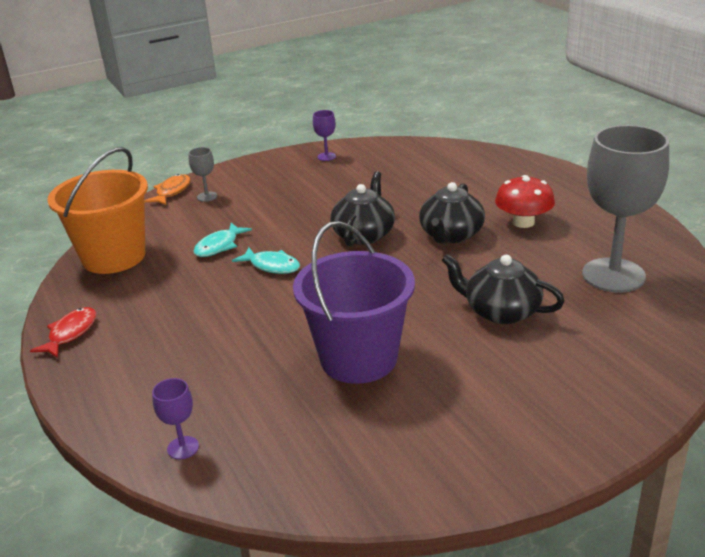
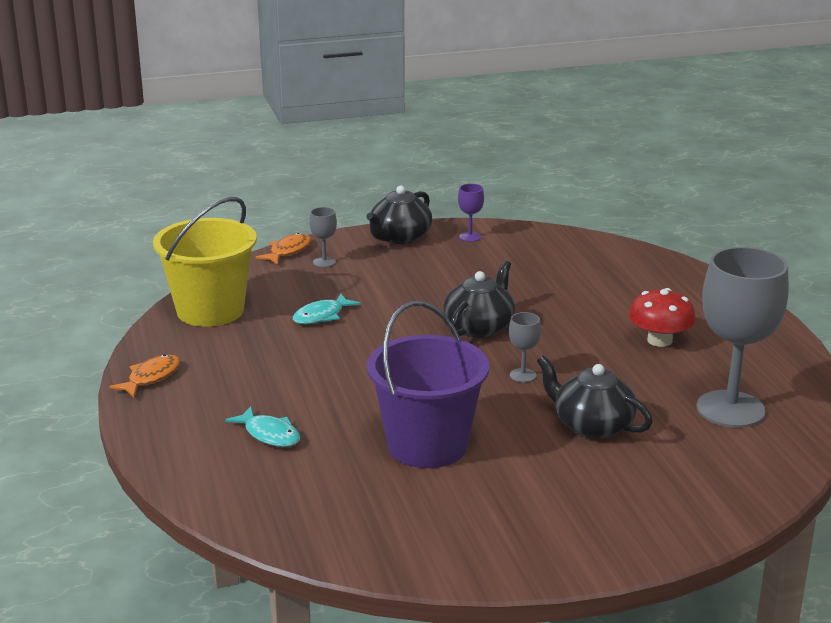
camera: 10 degrees right, 5 degrees down
red fish [30,307,97,358] -> orange fish [109,354,180,397]
orange bucket [47,147,148,274] -> yellow bucket [153,197,257,327]
purple goblet [152,378,199,459] -> none
turquoise fish [232,247,300,274] -> turquoise fish moved to [225,406,300,447]
black teapot [419,182,485,244] -> black teapot moved to [366,185,432,244]
none -> grey goblet [509,312,541,382]

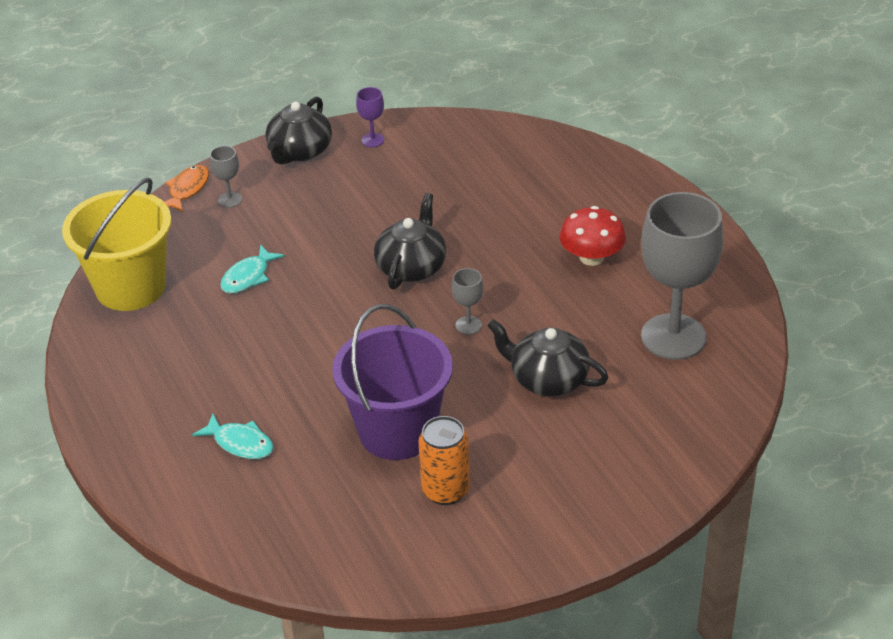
camera: 10 degrees left, 15 degrees up
orange fish [109,354,180,397] -> none
none -> orange can [418,416,470,505]

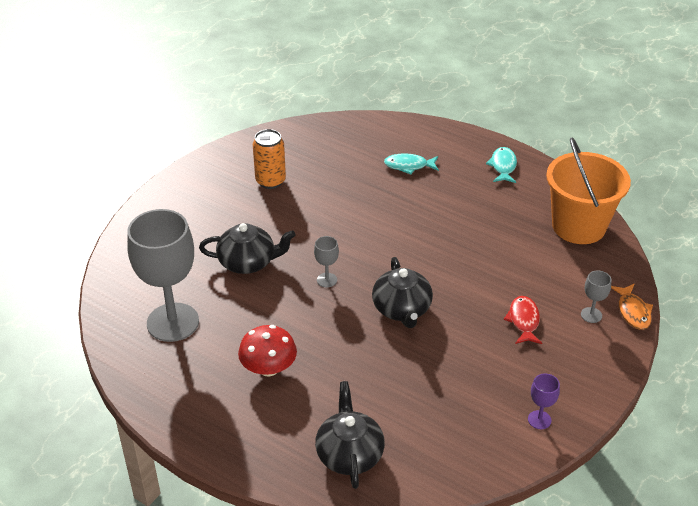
camera: 150 degrees right, 0 degrees up
yellow bucket [62,177,171,311] -> orange bucket [546,137,631,244]
turquoise fish [220,245,285,294] -> turquoise fish moved to [486,147,517,183]
black teapot [266,97,332,165] -> black teapot moved to [315,381,385,489]
purple bucket [332,304,453,460] -> none
none -> red fish [504,296,542,344]

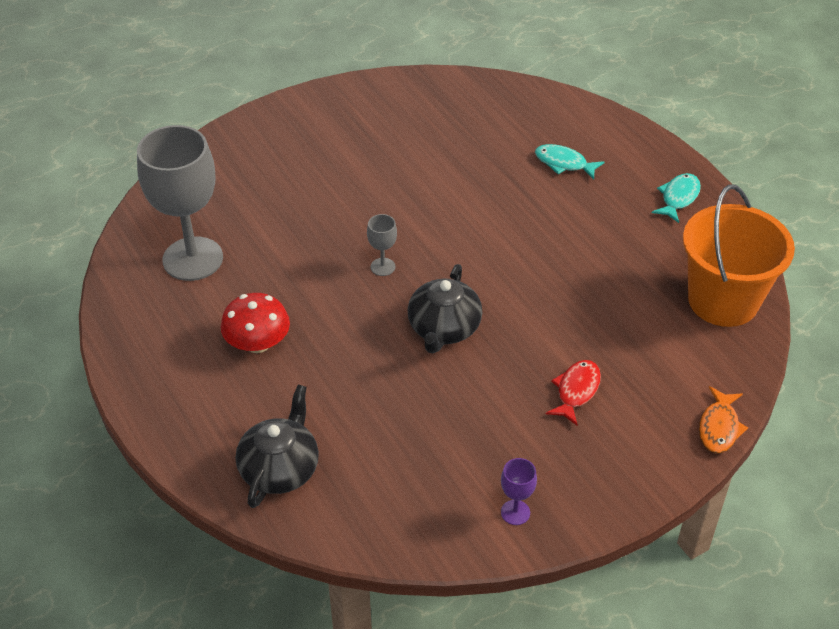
camera: 25 degrees right, 5 degrees up
black teapot [199,223,296,274] -> none
orange can [253,129,286,189] -> none
grey goblet [581,270,611,323] -> none

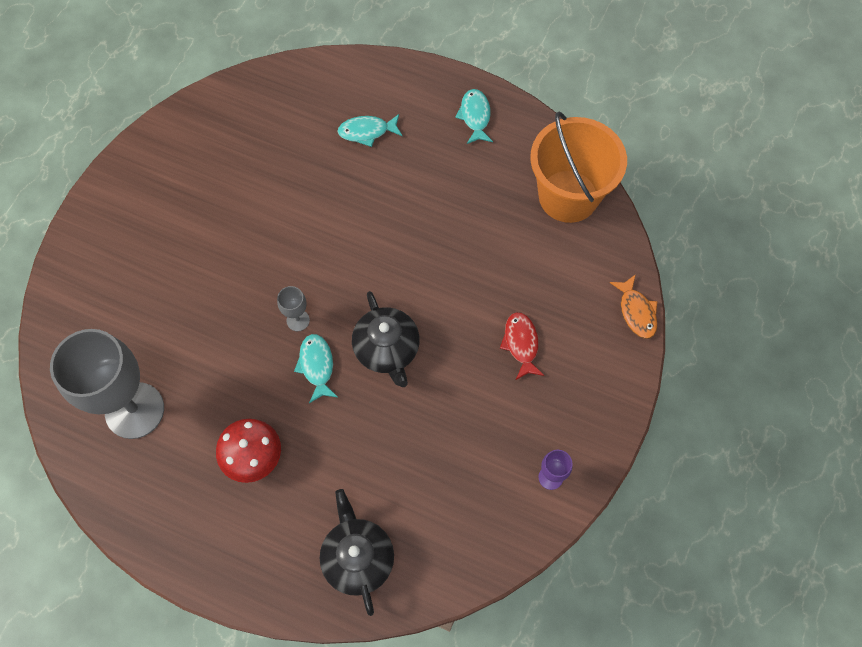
camera: 35 degrees left, 20 degrees up
none -> turquoise fish [294,334,338,403]

